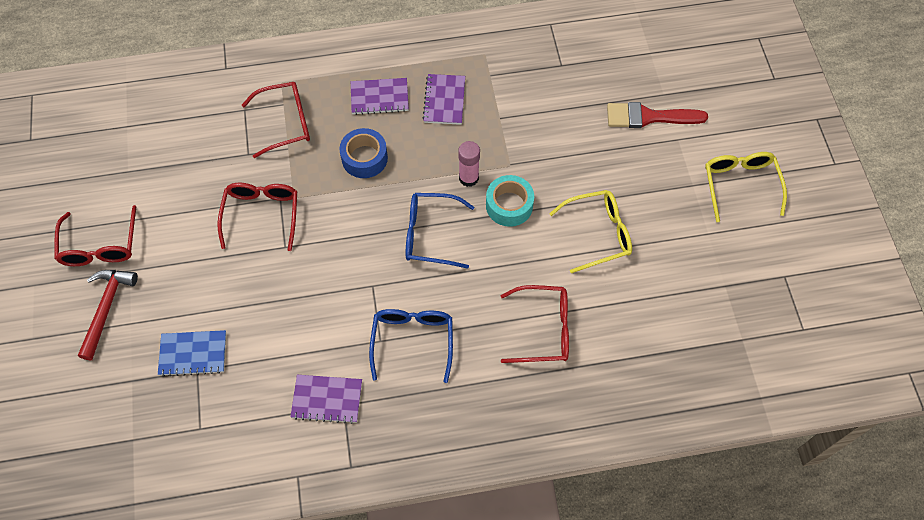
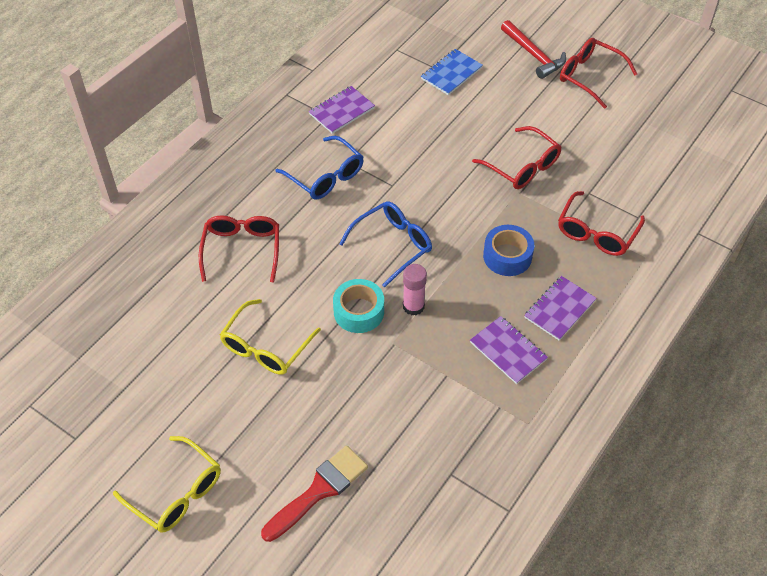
camera: 135 degrees right, 10 degrees down
red glasses [501,285,569,363] -> red glasses turned 135 degrees clockwise [199,215,279,282]

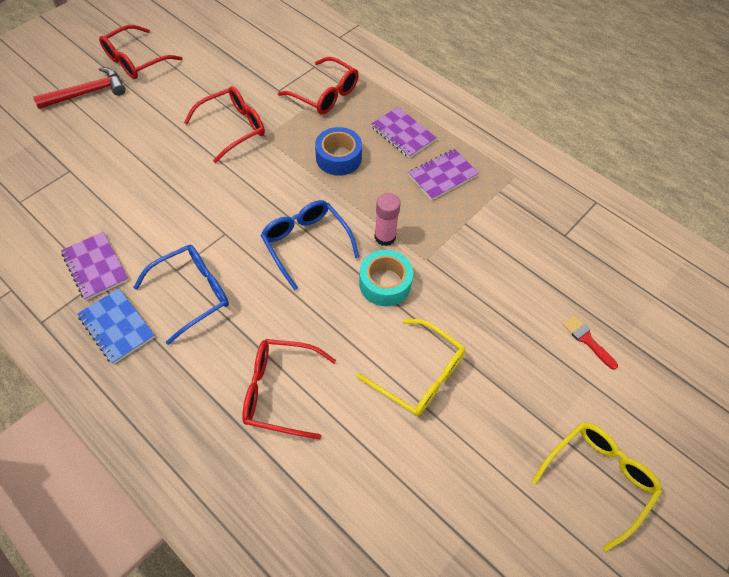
camera: 85 degrees left, 5 degrees up
red brush [261,446,368,542] -> red brush [562,315,618,369], size x0.54
blue notebook [421,49,483,95] -> blue notebook moved to [77,288,155,364]

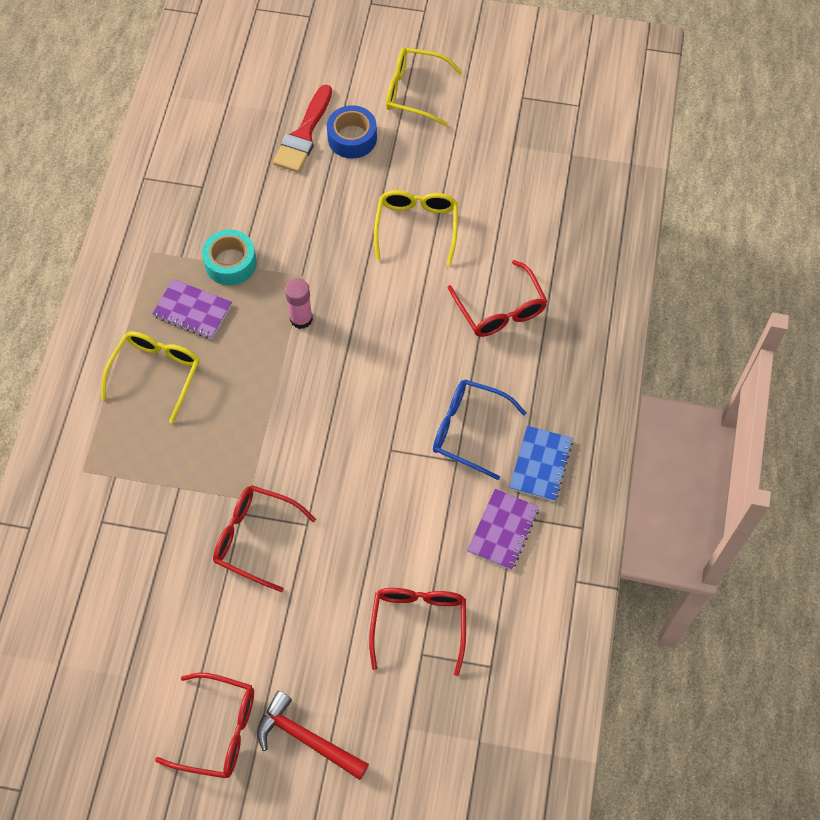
camera: 120 degrees left, 5 degrees up
blue glasses [261,200,359,290] -> none
red glasses [278,57,359,115] -> red glasses moved to [369,588,466,676]
blue tape [315,127,362,176] -> blue tape moved to [327,105,377,159]
turquoise tape [359,250,413,307] -> turquoise tape moved to [202,229,257,286]
purple notebook [371,107,437,158] -> yellow glasses [101,331,200,424]
red brush [562,315,618,369] -> red brush [273,85,332,173], size x1.85

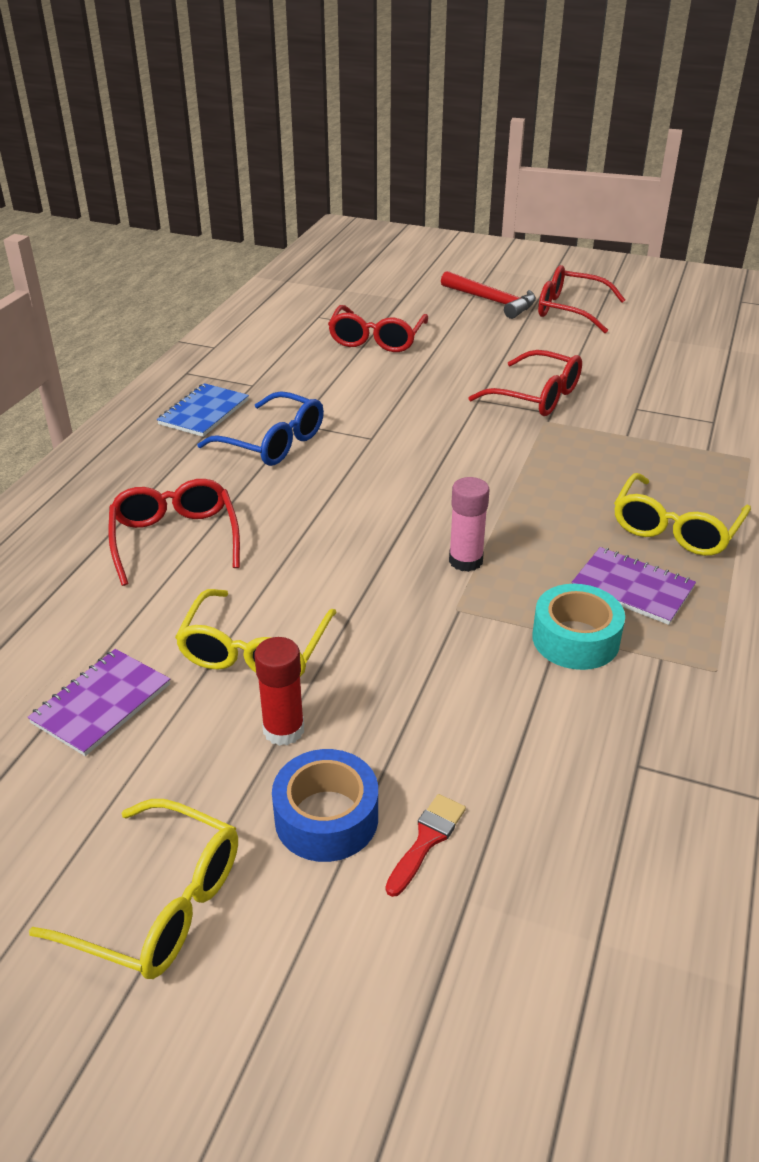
camera: 170 degrees left, 25 degrees down
red brush [273,85,332,173] -> red brush [385,794,466,897], size x0.54
purple notebook [467,489,539,570] -> purple notebook moved to [27,649,170,756]
none -> red glue stick [254,637,304,746]

